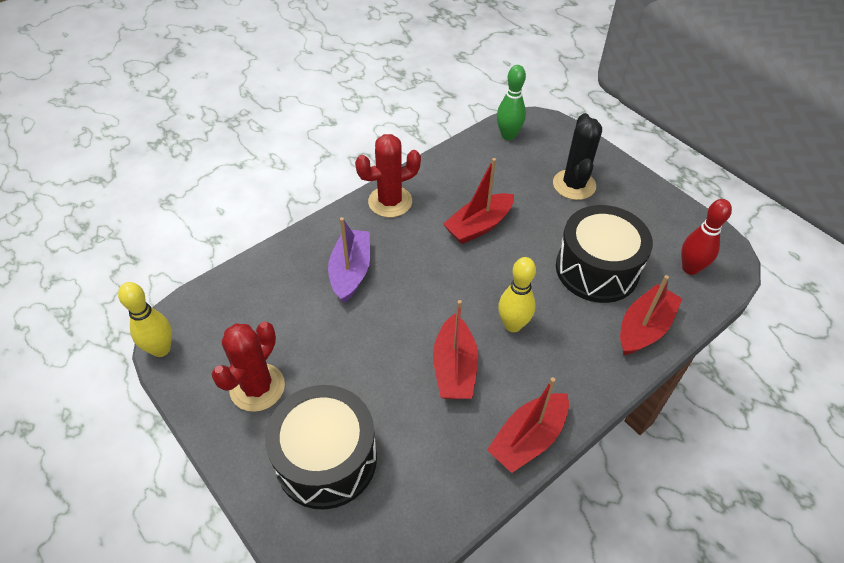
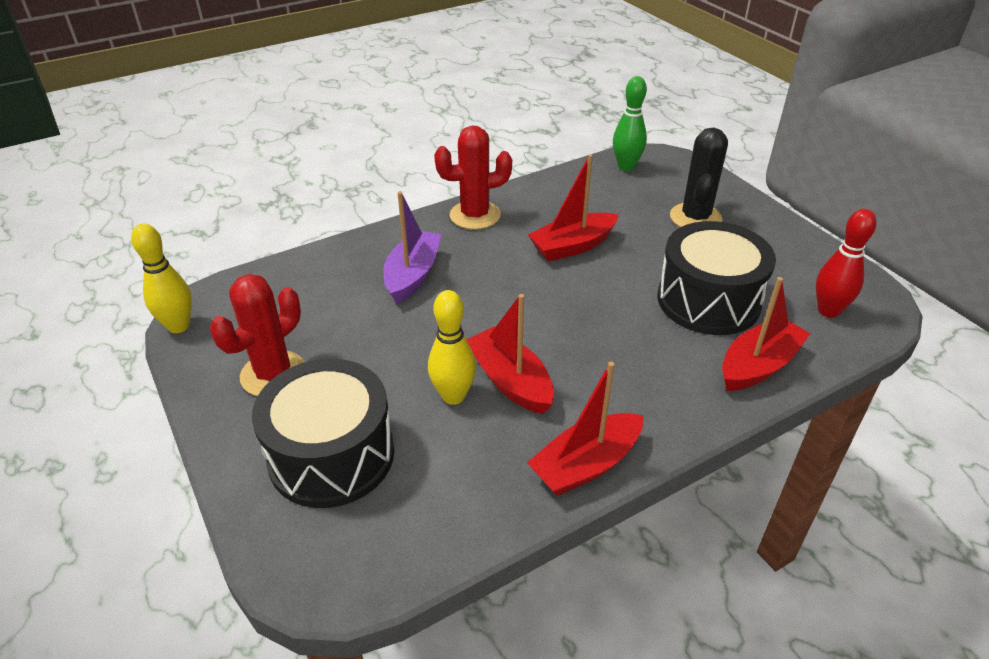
camera: 10 degrees right, 10 degrees down
red boat [433,300,478,399] -> red boat turned 135 degrees clockwise [466,294,554,414]
yellow bowling pin [498,257,536,332] -> yellow bowling pin moved to [428,290,476,405]

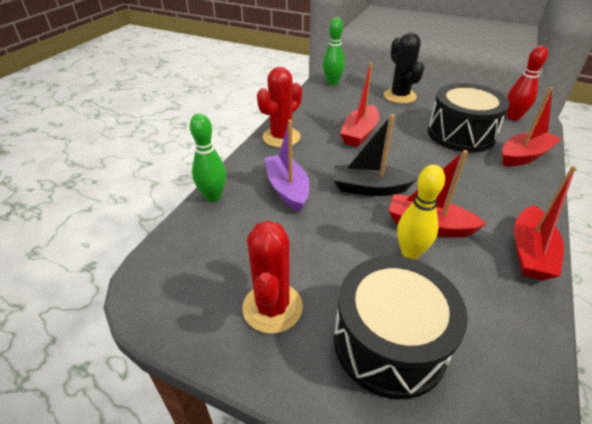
camera: 35 degrees left, 0 degrees up
yellow bowling pin [131,223,192,333] -> none
red boat [722,277,811,391] -> red boat turned 45 degrees clockwise [502,87,561,166]
none -> green bowling pin [190,114,226,202]
none -> black boat [334,114,418,196]

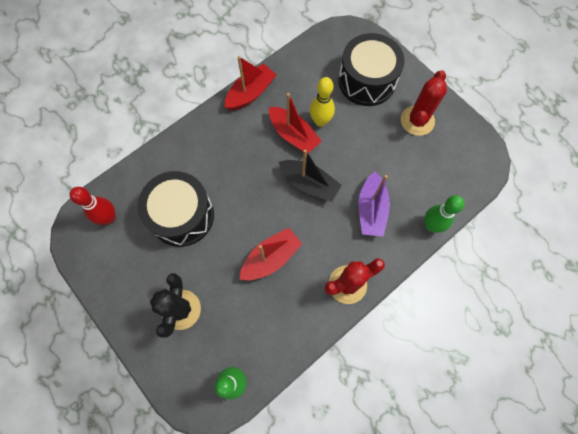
camera: 155 degrees left, 30 degrees up
red boat [502,87,561,166] -> none

